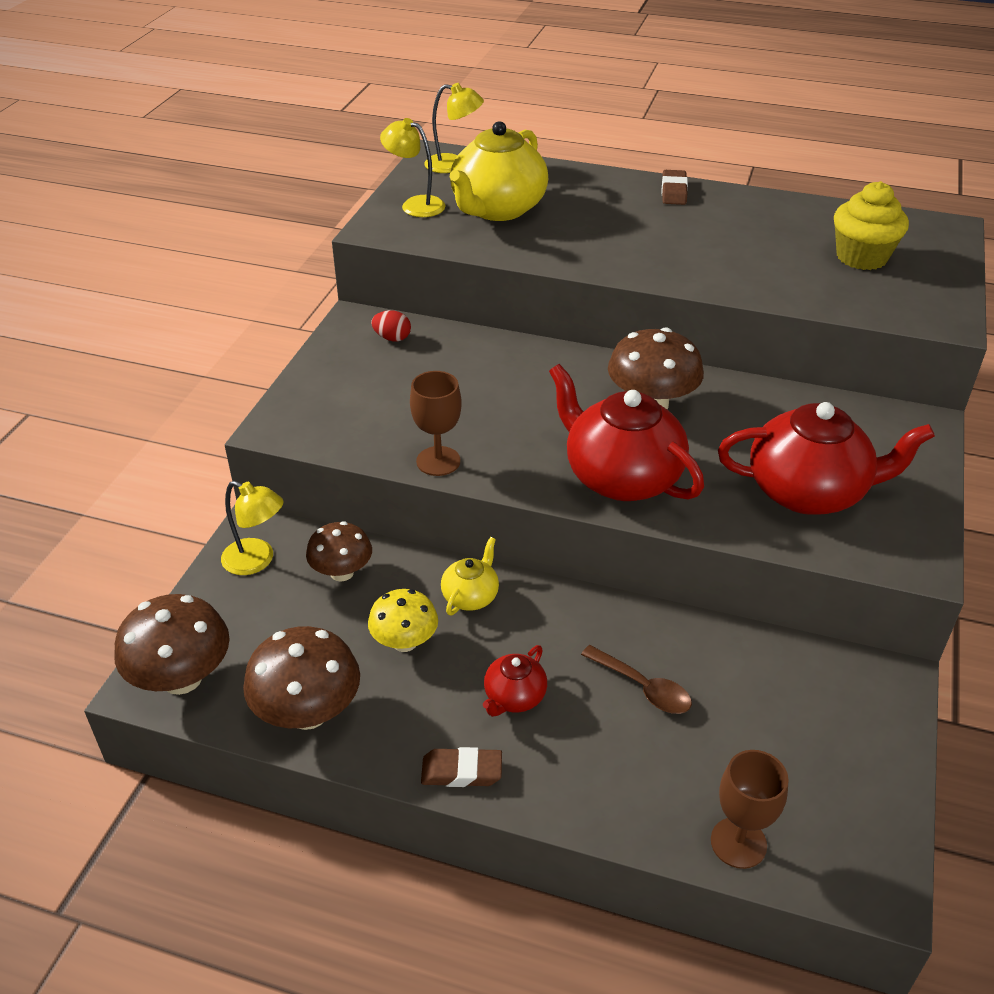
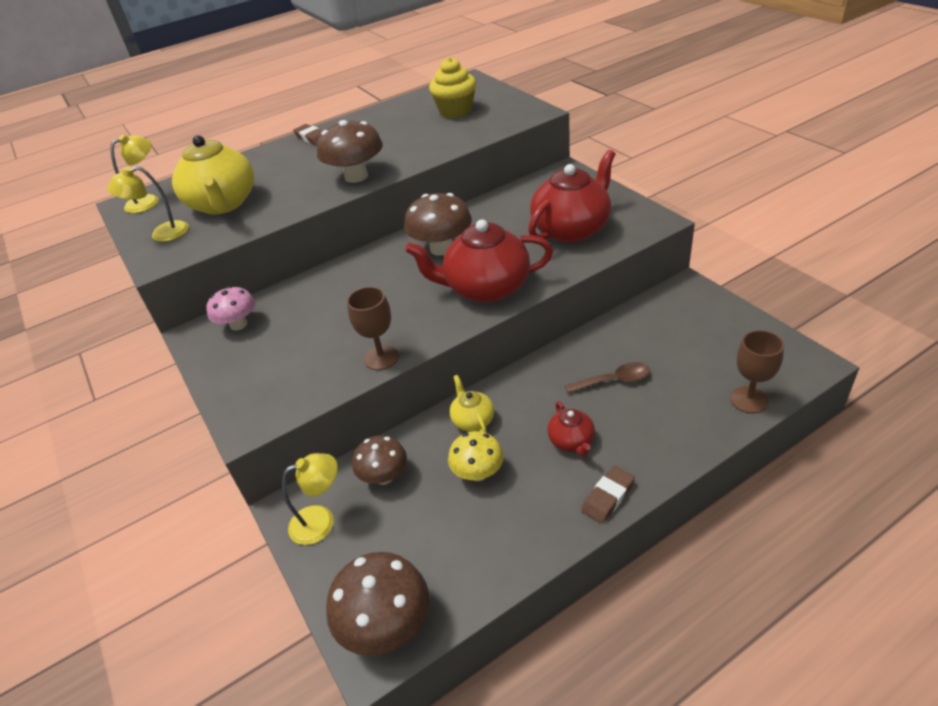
camera: 45 degrees left, 0 degrees up
brown mushroom [243,626,360,730] -> brown mushroom moved to [317,120,383,183]
red egg [371,310,411,341] -> pink mushroom [206,286,255,331]

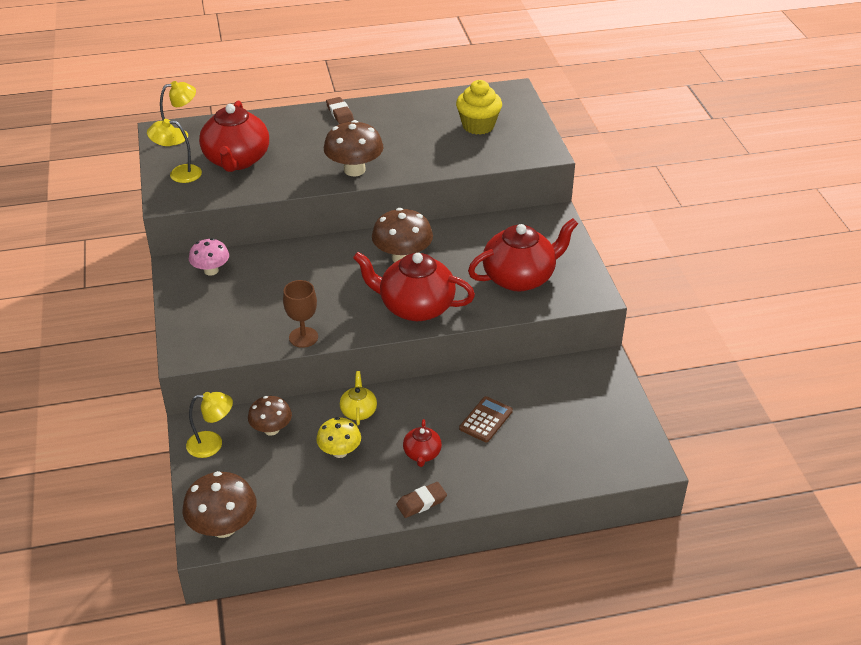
camera: 15 degrees right, 0 degrees up
yellow teapot [172,135,254,214] -> red teapot [199,101,269,172]
brown spoon [565,362,650,393] -> brown calculator [459,396,513,442]
brown goblet [730,330,784,413] -> none

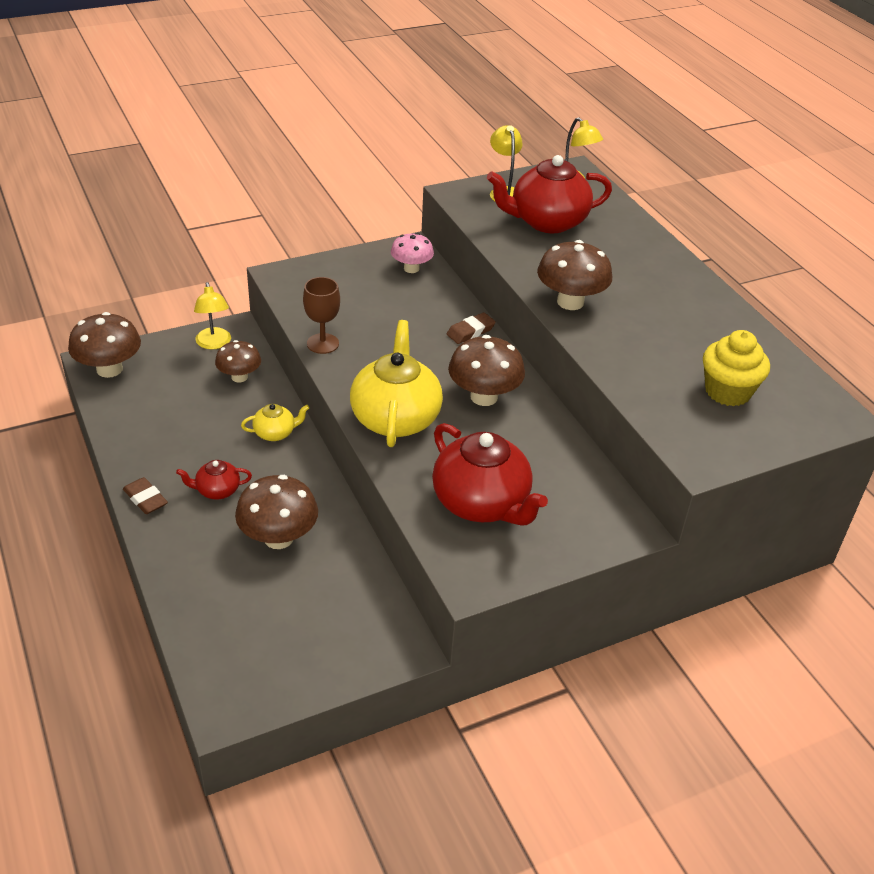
camera: 75 degrees right, 0 degrees up
yellow mushroom [316,417,361,458] -> none
brown eraser [326,97,354,124] -> brown eraser moved to [447,312,496,344]
red teapot [353,252,475,321] -> yellow teapot [350,320,443,447]
brown calculator [459,396,513,442] -> brown mushroom [235,475,318,549]

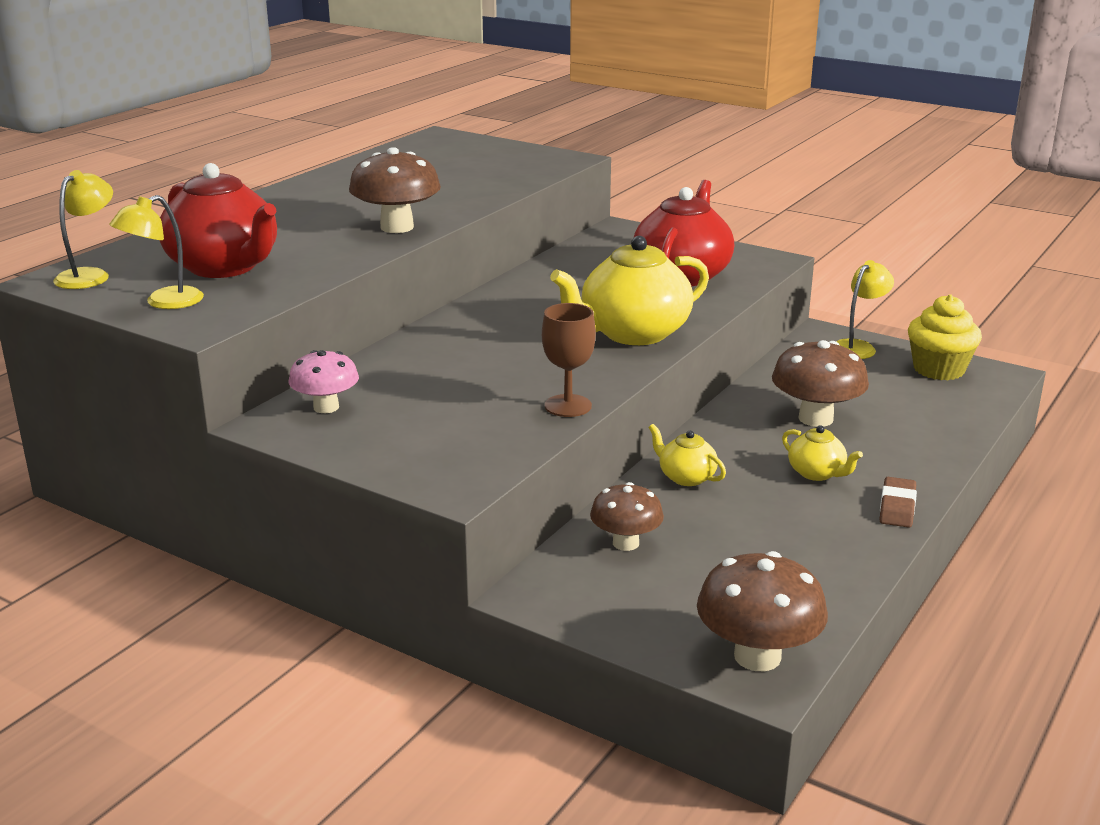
camera: 120 degrees left, 15 degrees down
red teapot [176,460,252,499] -> yellow teapot [782,425,863,481]
yellow lamp [194,282,231,349] -> yellow lamp moved to [836,260,894,359]
brown eraser [447,312,496,344] -> none
brown mushroom [448,335,525,406] -> none
yellow cupcake [703,330,770,406] -> yellow cupcake moved to [908,294,982,380]

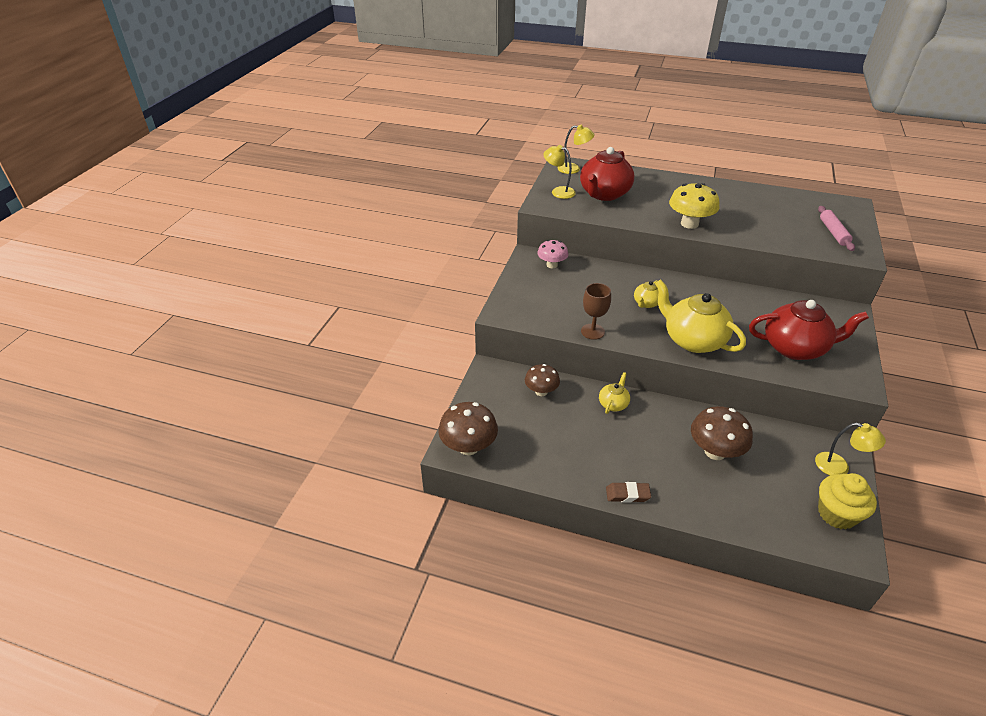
camera: 75 degrees right, 15 degrees up
brown mushroom [349,147,441,233] -> yellow mushroom [669,183,719,229]
yellow teapot [782,425,863,481] -> yellow teapot moved to [634,280,659,308]
none -> pink rolling pin [818,206,855,251]

